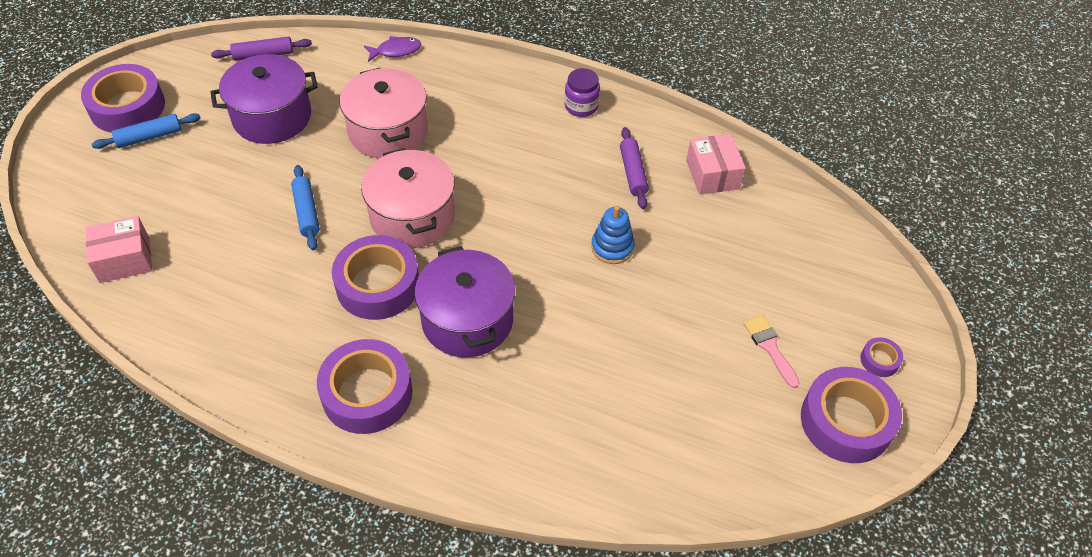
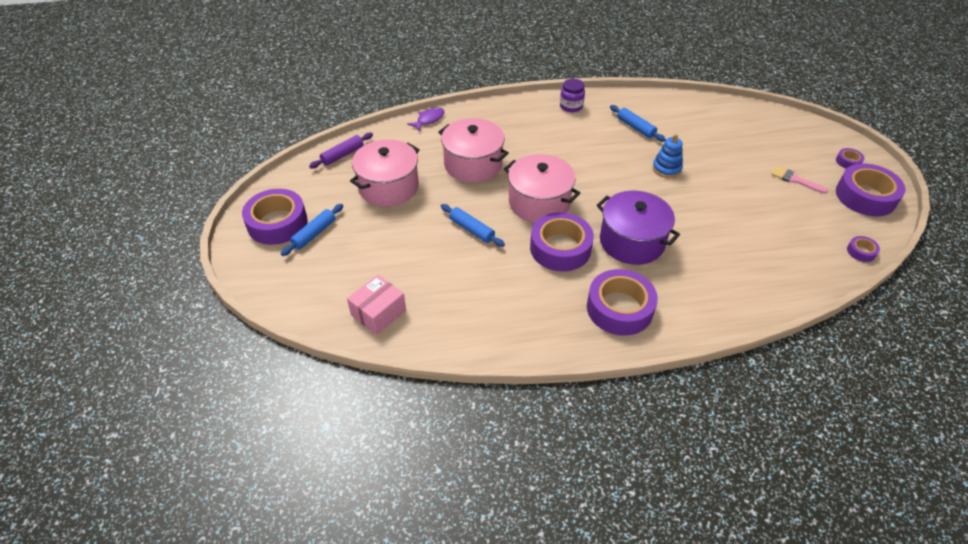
camera: 30 degrees left, 5 degrees down
purple pot [210,54,318,144] -> pink pot [350,139,420,207]
purple rolling pin [620,127,649,209] -> blue rolling pin [610,105,666,142]
pink box [686,134,746,195] -> none
none -> purple tape [847,236,880,262]

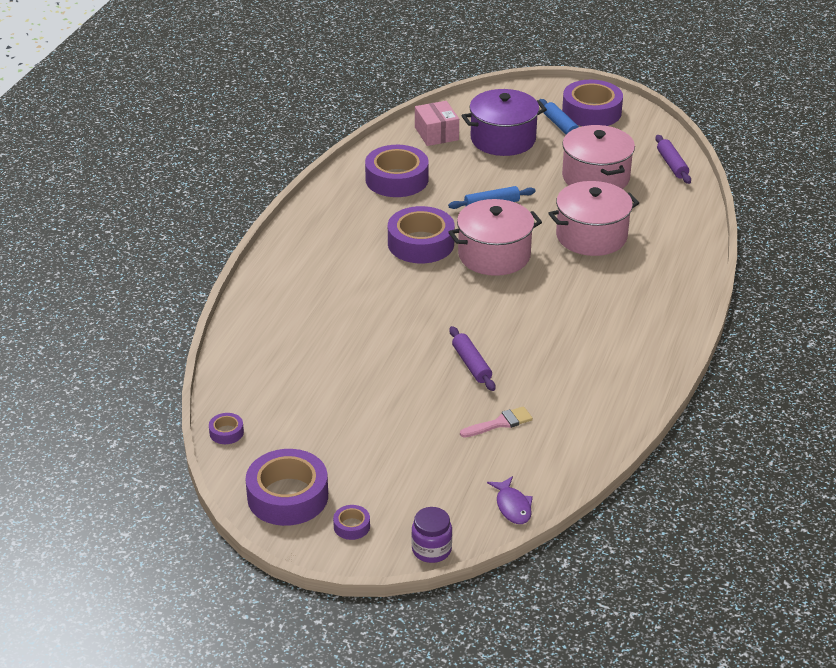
camera: 120 degrees right, 10 degrees down
purple fish [407,107,444,132] -> purple fish moved to [487,476,533,524]
purple jar [560,79,585,112] -> purple jar moved to [411,507,452,563]
purple tape [587,269,658,336] -> purple tape moved to [365,145,429,197]
purple pot [597,191,680,265] -> purple pot moved to [462,89,547,156]
blue rolling pin [610,105,666,142] -> none
blue stacking toy [652,134,683,178] -> purple rolling pin [449,326,495,391]
pink brush [771,166,829,194] -> pink brush moved to [460,406,533,438]

